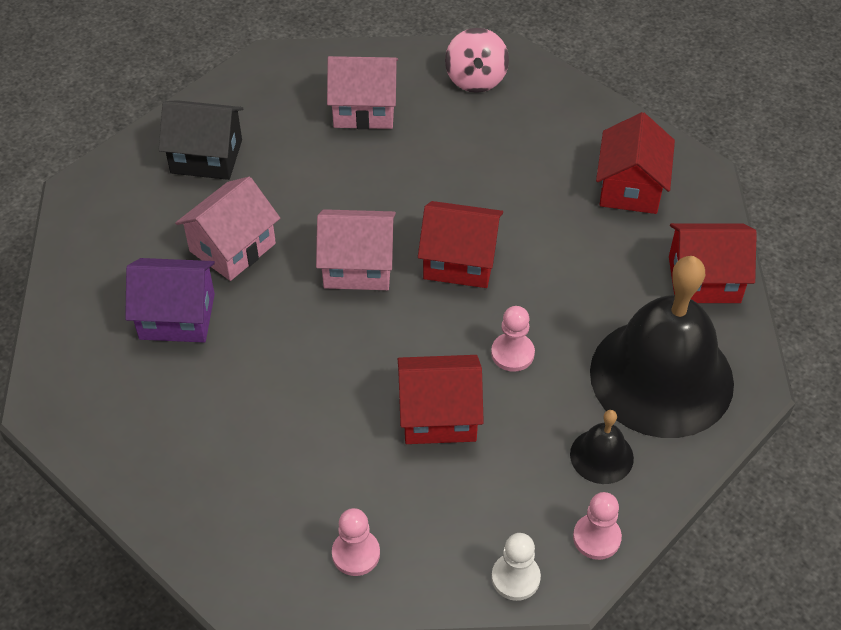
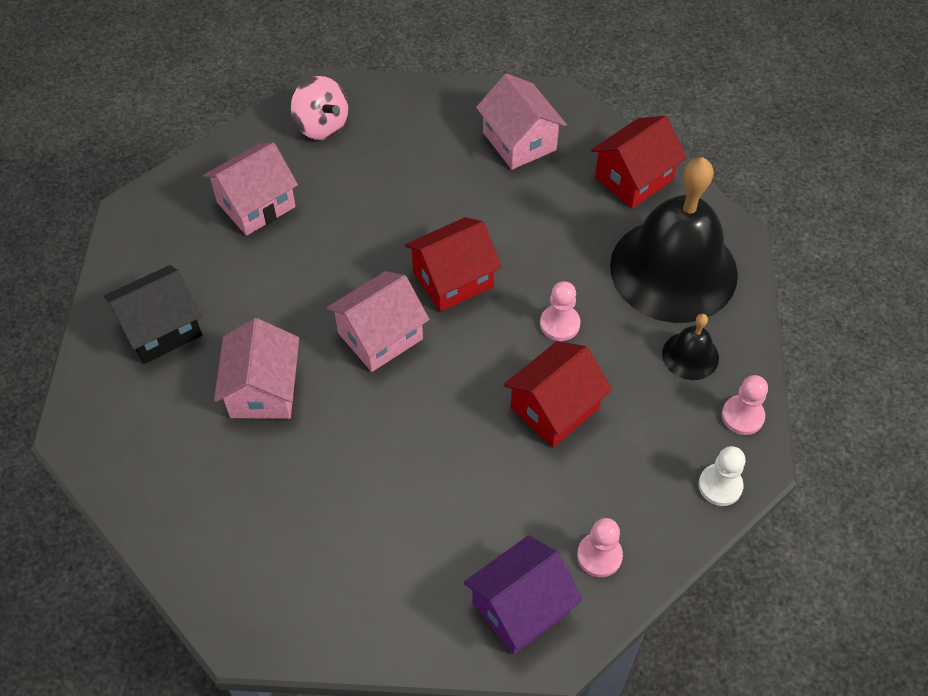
camera: 40 degrees left, 5 degrees up
purple house [125,258,215,342] -> purple house moved to [464,535,583,655]
red house [596,112,675,214] -> pink house [476,73,567,170]

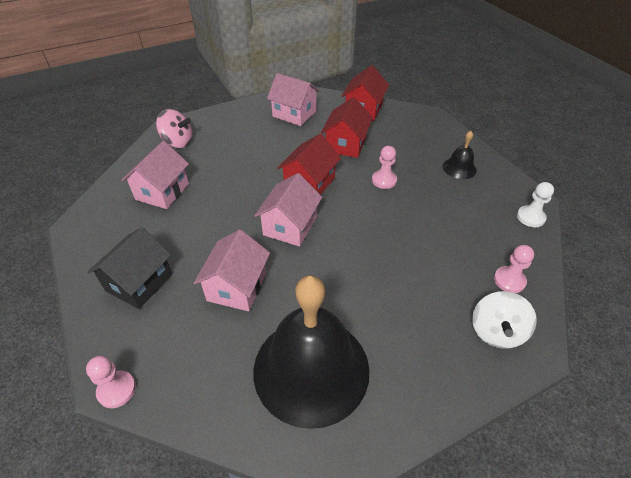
camera: 30 degrees left, 10 degrees down
pink house [214,318,299,419] -> pink house turned 45 degrees clockwise [194,230,270,311]
purple house [464,535,583,655] -> white spinning top [472,291,537,348]
red house [503,341,612,447] -> red house moved to [321,97,373,158]
black bell [610,157,738,323] -> black bell moved to [254,275,369,429]
pink pawn [722,375,768,435] -> pink pawn moved to [86,356,136,408]

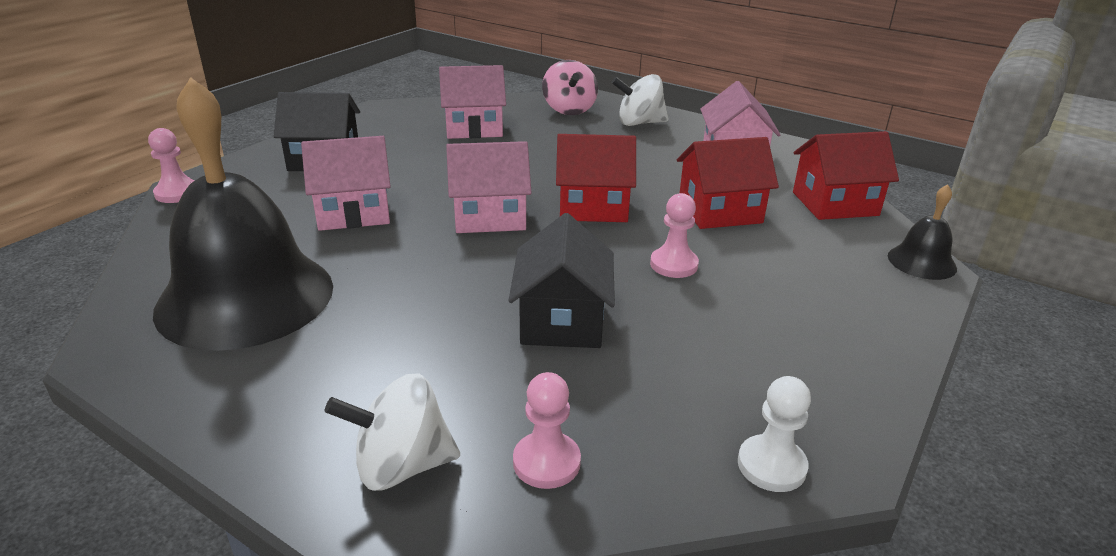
camera: 60 degrees right, 15 degrees down
black bell [443,131,477,179] -> black bell moved to [888,184,957,280]
none -> black house [508,213,615,348]
none -> white spinning top [611,74,668,126]

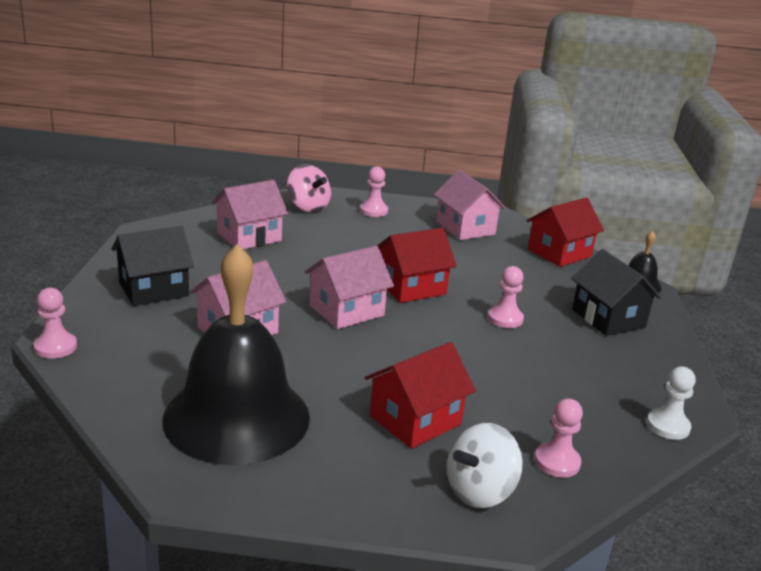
camera: 30 degrees left, 5 degrees down
black house [508,213,615,348] -> black house moved to [571,249,661,336]
white spinning top [611,74,668,126] -> pink pawn [360,167,388,217]
red house [677,137,779,229] -> red house moved to [365,342,476,449]

